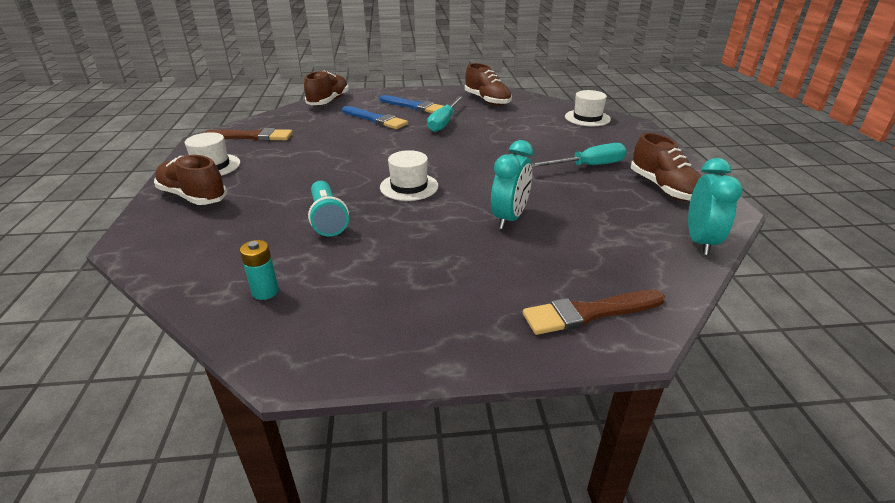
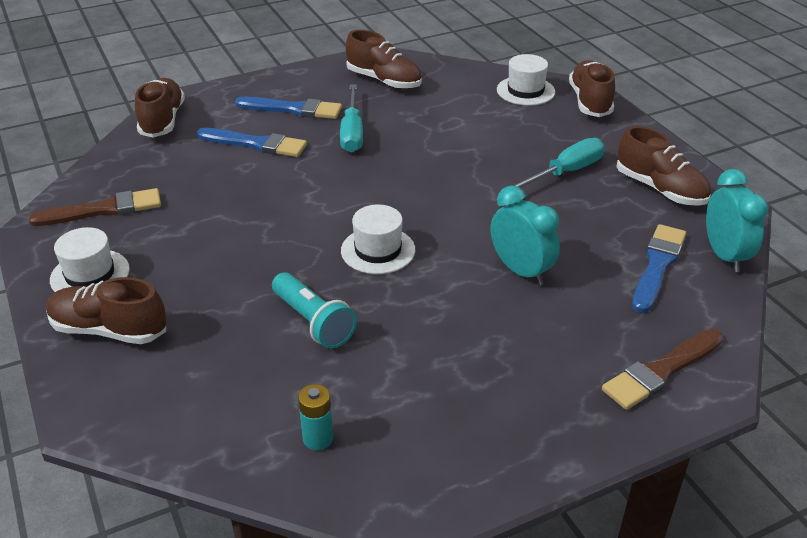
camera: 20 degrees left, 5 degrees up
turquoise clock [491,140,533,229] -> turquoise clock turned 45 degrees counterclockwise [491,185,560,285]
none -> brown shoe [569,60,615,117]
none -> blue brush [632,224,686,313]

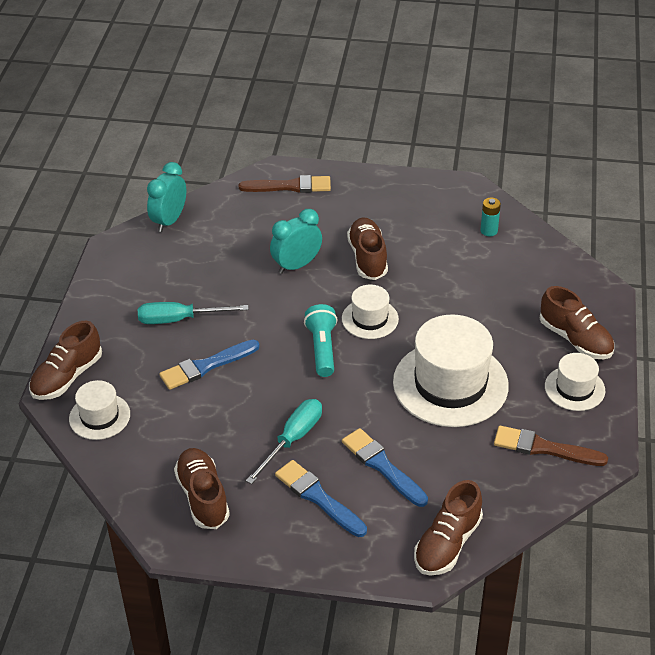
camera: 145 degrees left, 5 degrees up
turquoise flashlight [272,272,357,348] -> turquoise flashlight moved to [304,304,337,377]
turquoise clock [491,185,560,285] -> turquoise clock turned 60 degrees clockwise [270,209,322,274]
brown shoe [616,126,711,206] -> brown shoe moved to [347,218,388,280]
blue brush [632,224,686,313] -> blue brush moved to [159,340,259,390]
none -> white hat [393,314,509,427]

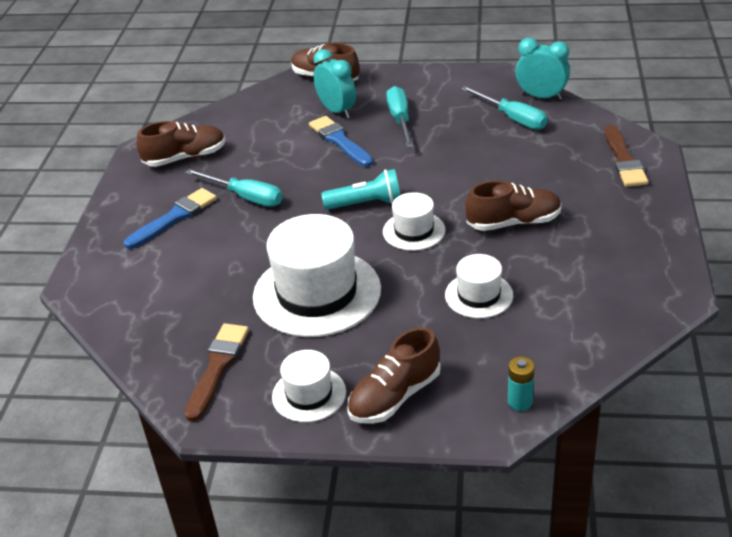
camera: 90 degrees right, 5 degrees down
white hat [69,380,130,440] -> white hat moved to [445,254,513,318]
turquoise clock [270,209,322,274] -> turquoise clock moved to [313,49,356,118]
blue brush [342,428,428,507] -> none
brown shoe [414,480,483,576] -> none
turquoise battery [480,197,501,236] -> turquoise battery moved to [508,356,535,411]
none -> turquoise screwdriver [461,86,548,130]

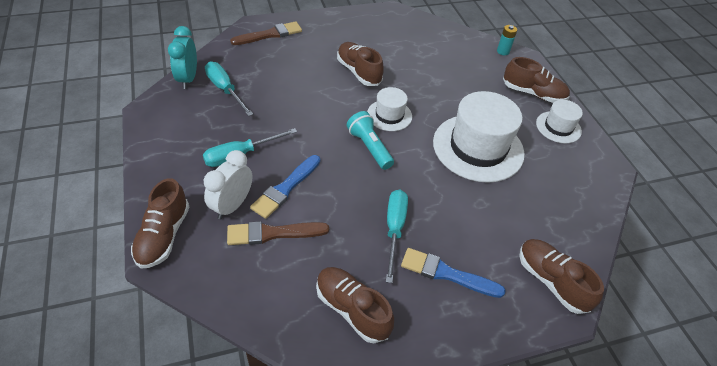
camera: 120 degrees left, 10 degrees up
brown brush [185,323,249,422] -> brown brush moved to [227,221,329,245]
turquoise clock [313,49,356,118] -> white clock [204,150,252,219]
white hat [445,254,513,318] -> none
turquoise screwdriver [461,86,548,130] -> turquoise screwdriver turned 60 degrees counterclockwise [205,62,253,116]
none -> brown shoe [520,239,604,314]

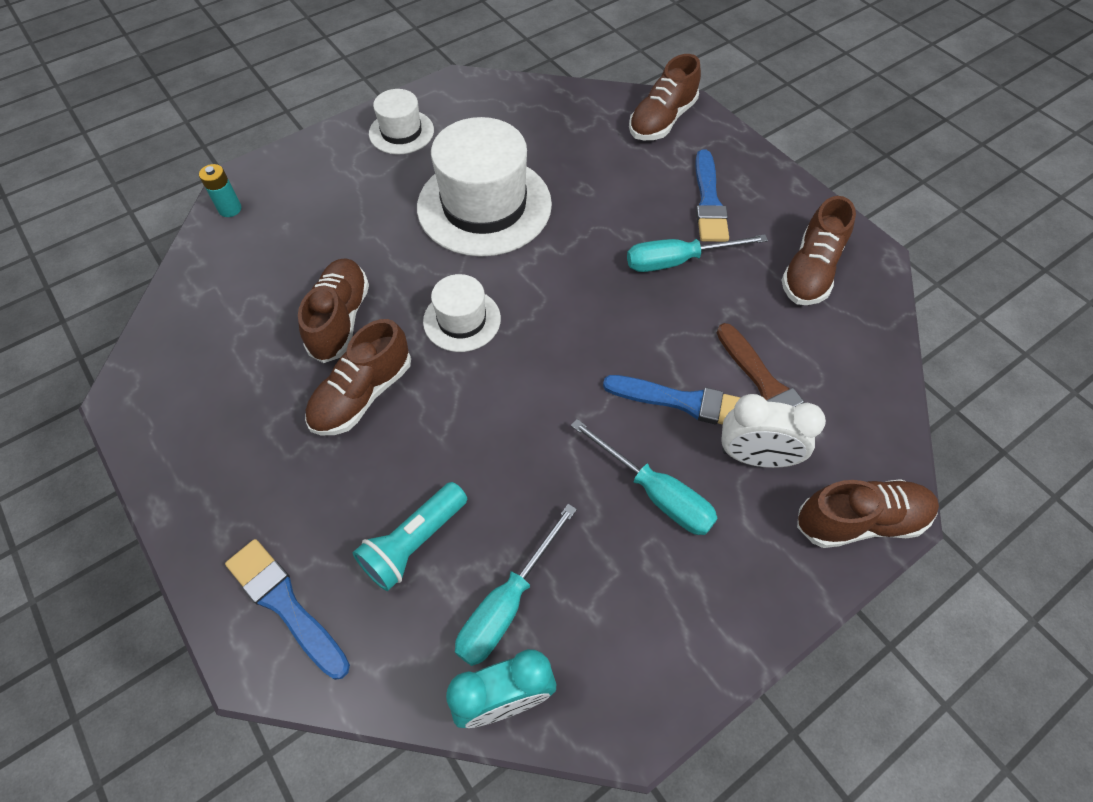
camera: 105 degrees left, 10 degrees up
brown brush [230,21,302,45] -> blue brush [225,539,350,680]
turquoise flashlight [347,111,394,170] -> turquoise flashlight moved to [353,482,467,591]
brown shoe [503,57,570,103] -> brown shoe moved to [298,258,369,363]

